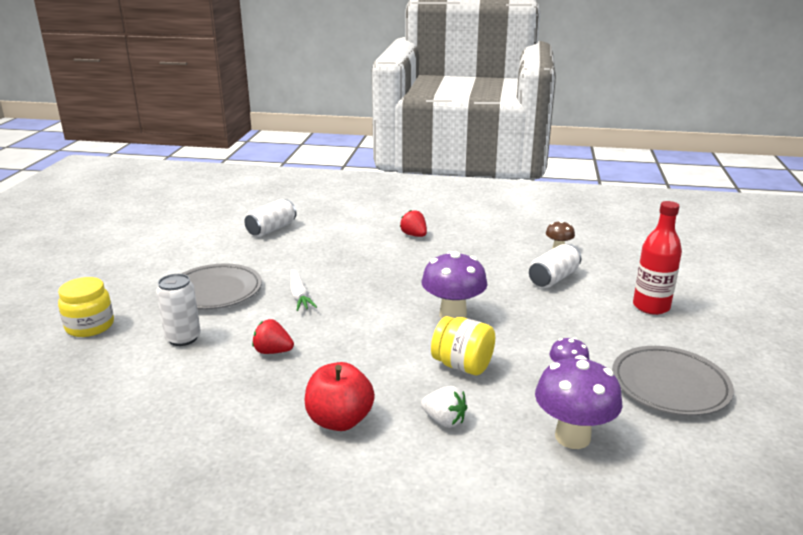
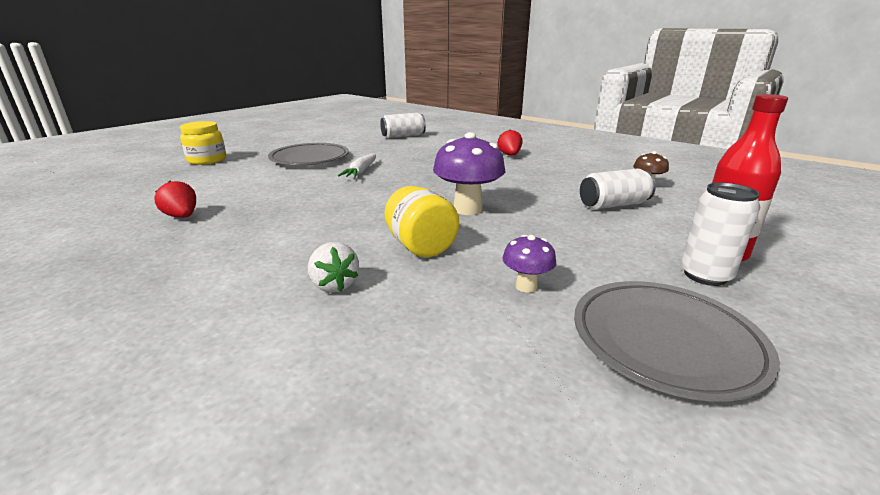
camera: 30 degrees right, 0 degrees up
white can [156,274,201,346] -> white can moved to [680,182,760,286]
red strawberry [252,319,294,354] -> red strawberry moved to [155,181,196,218]
red apple [305,362,375,431] -> none
purple mushroom [535,355,623,449] -> none

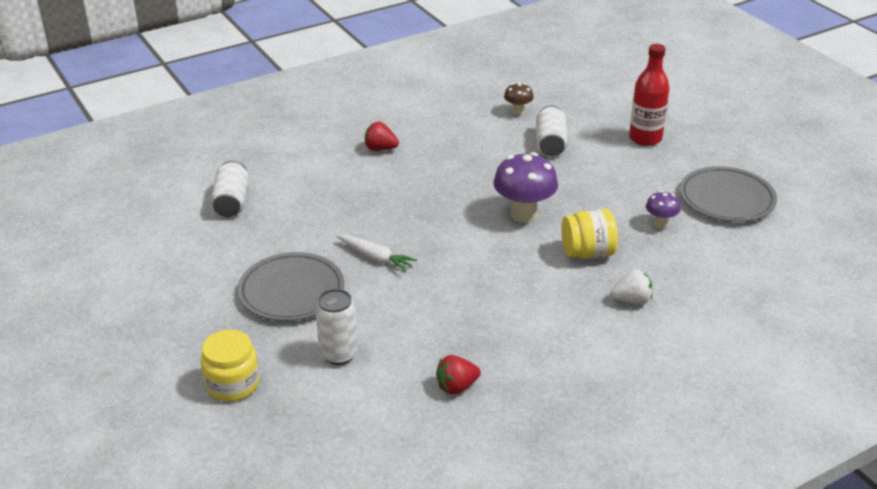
camera: 70 degrees left, 10 degrees up
white can [680,182,760,286] -> white can moved to [315,289,358,365]

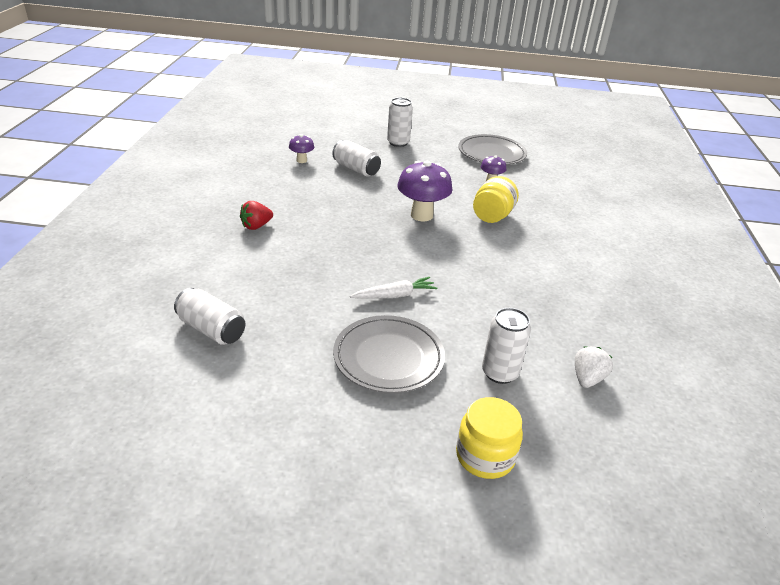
camera: 55 degrees left, 0 degrees up
red strawberry [436,355,481,394] -> none
brown mushroom [504,83,534,115] -> purple mushroom [289,134,314,163]
white strawberry [611,269,653,304] -> white strawberry moved to [575,346,613,388]
red bottle [629,44,670,146] -> white can [387,98,413,147]

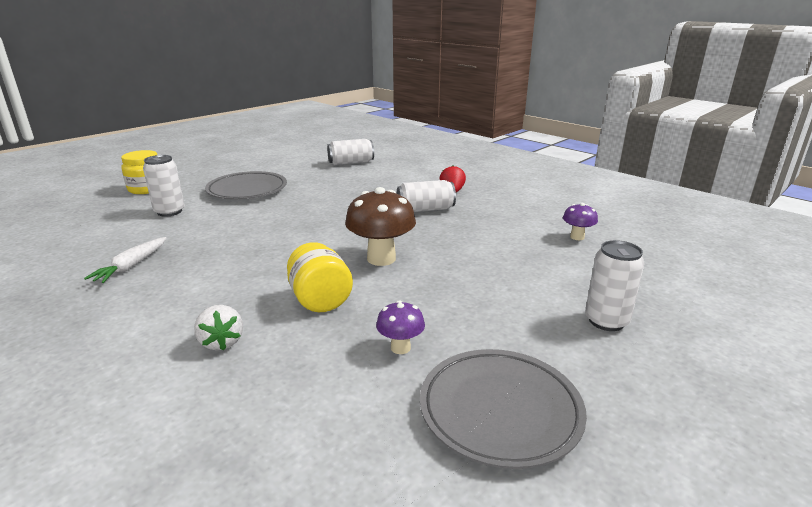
camera: 130 degrees right, 10 degrees down
white can [332,140,381,177] -> white can moved to [397,180,456,212]
white carrot [350,277,437,299] -> white carrot moved to [84,237,166,283]
purple mushroom [397,161,452,222] -> brown mushroom [345,187,416,266]
white strawberry [575,346,613,388] -> white strawberry moved to [194,305,243,351]

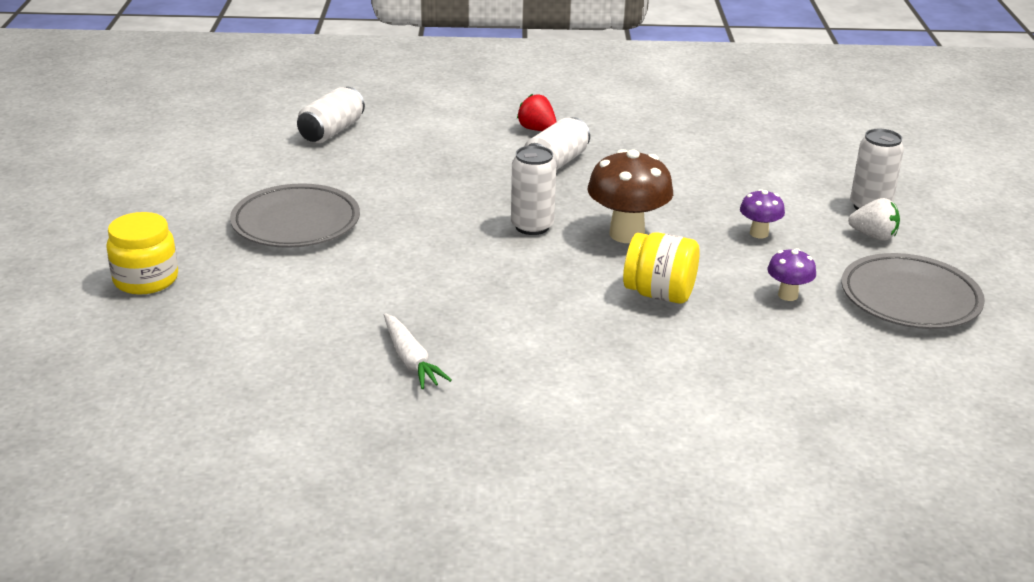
camera: 45 degrees left, 5 degrees up
white can [143,155,185,217] -> white can moved to [511,145,556,235]
white strawberry [194,305,243,351] -> white strawberry moved to [848,198,900,241]
purple mushroom [563,203,598,240] -> purple mushroom moved to [740,189,785,238]

